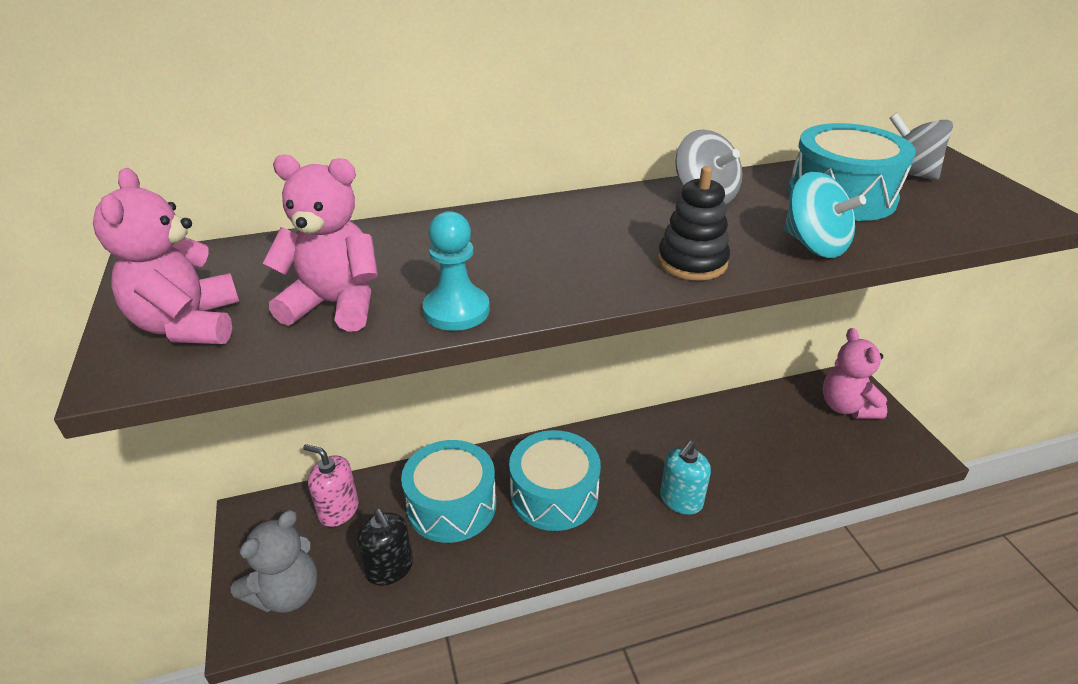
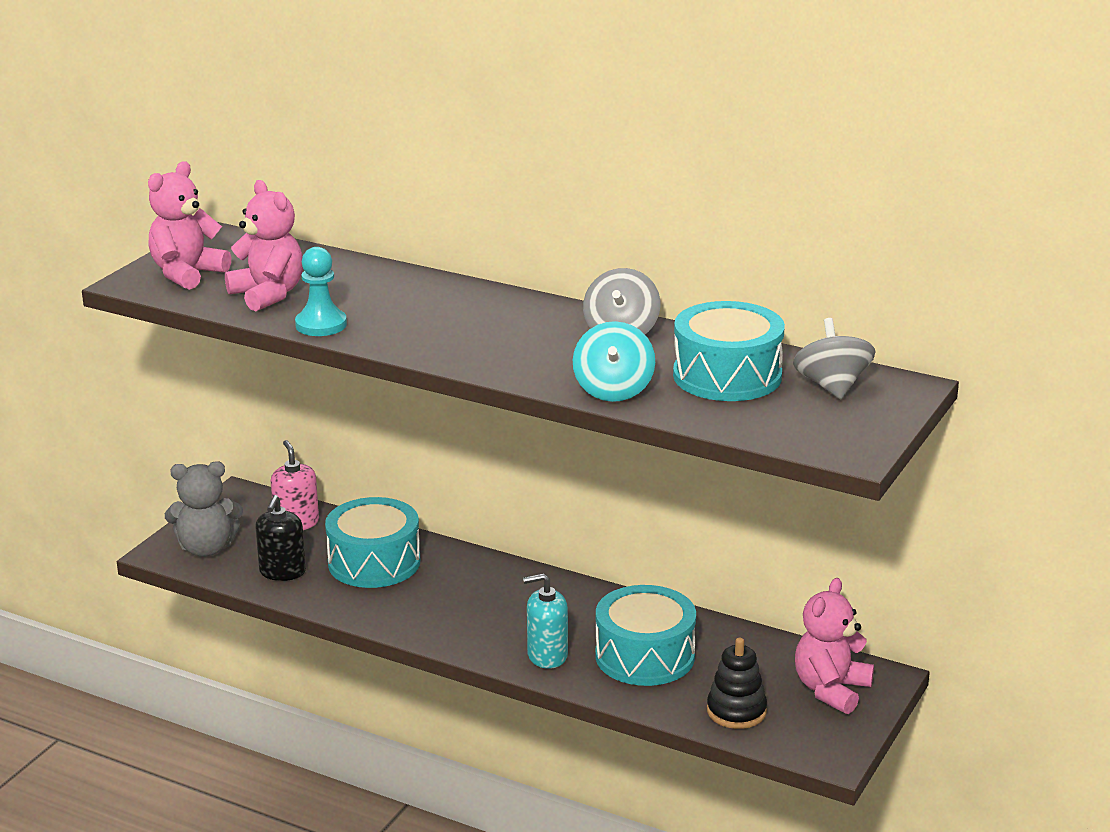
camera: 45 degrees right, 10 degrees down
turquoise drum [509,430,601,531] -> turquoise drum moved to [595,585,696,686]
black stacking toy [658,166,730,280] -> black stacking toy moved to [707,638,767,729]

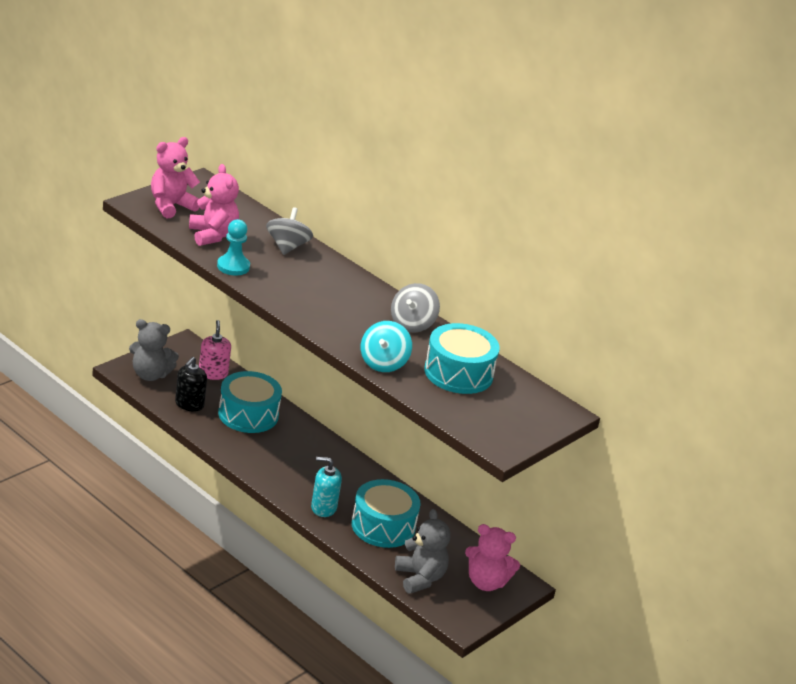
camera: 10 degrees right, 5 degrees up
black stacking toy [707,638,767,729] -> grey teddy bear [395,509,451,594]
grey spinning top [793,318,876,399] -> grey spinning top moved to [266,207,313,255]
pink teddy bear [795,578,874,714] -> pink teddy bear turned 120 degrees counterclockwise [465,524,520,591]

